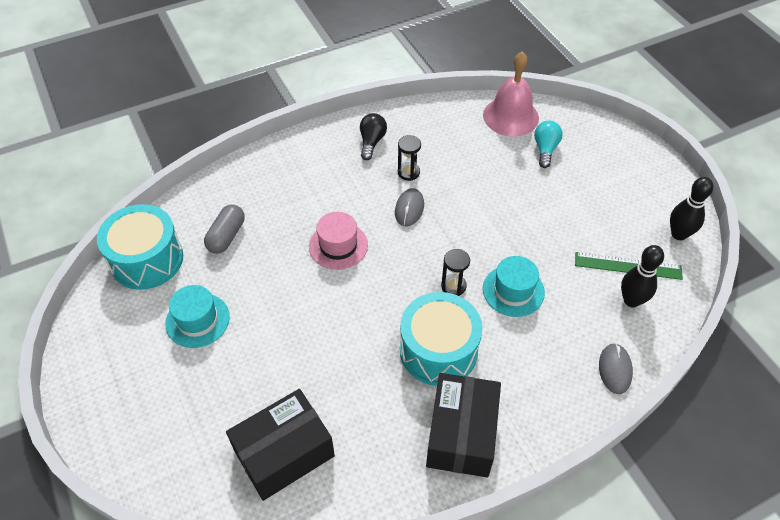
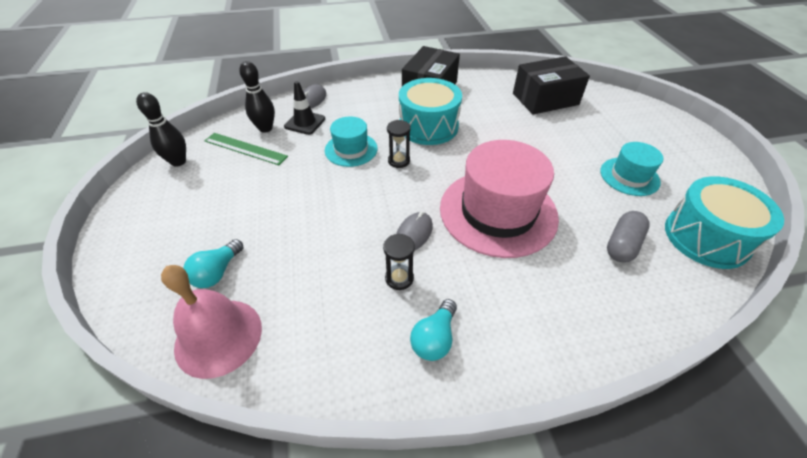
camera: 165 degrees left, 5 degrees down
pink hat [309,212,368,270] -> pink hat [440,140,559,258], size x1.91
black light bulb [360,113,387,160] -> turquoise light bulb [410,299,457,361]
none -> black traffic cone [284,81,325,135]

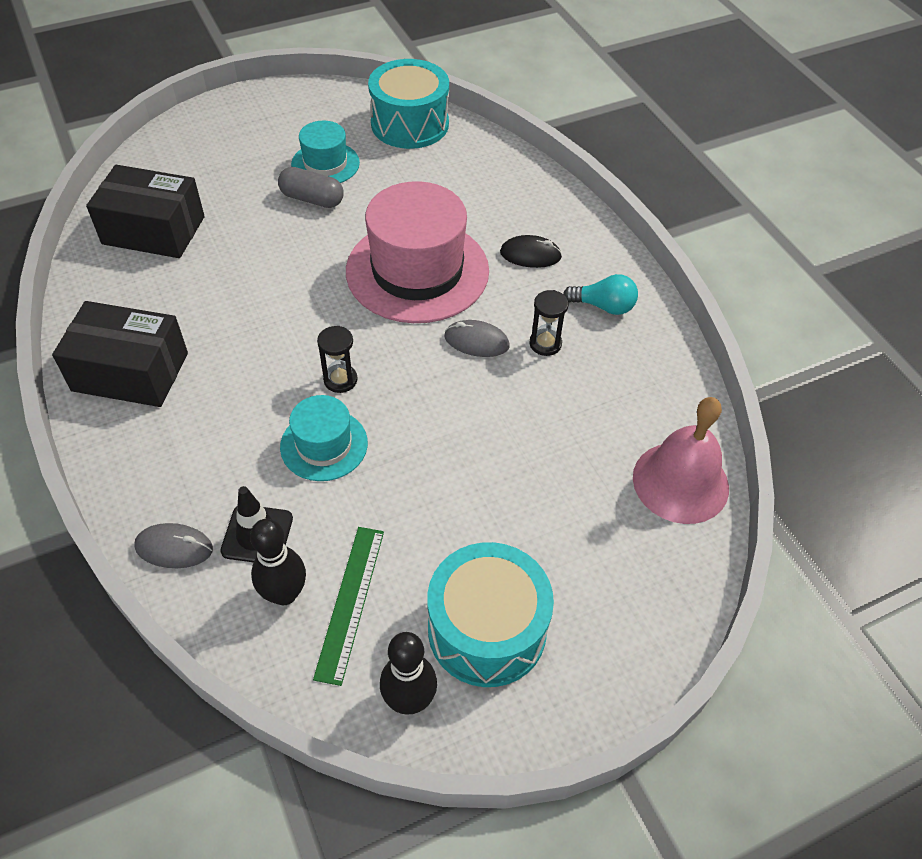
camera: 105 degrees left, 5 degrees up
turquoise light bulb [183,239,243,288] -> none
turquoise drum [399,78,462,145] -> turquoise drum moved to [427,542,554,687]
black box [513,56,590,114] -> black box turned 45 degrees counterclockwise [86,165,205,258]
grey capsule [607,211,650,263] -> grey capsule moved to [278,167,344,208]
none -> black mouse [500,235,562,268]

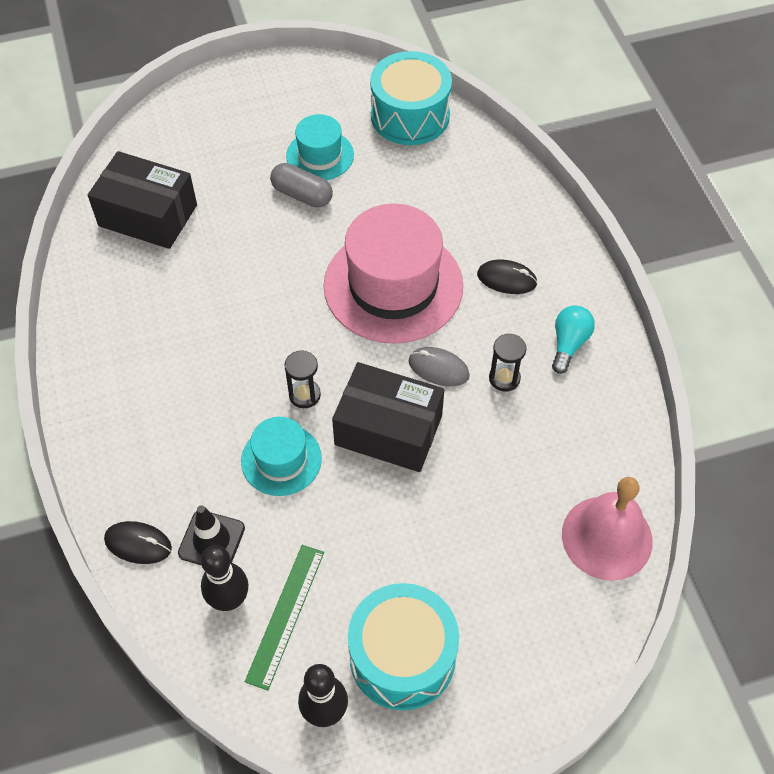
camera: 10 degrees right, 5 degrees up
black box [52,301,188,407] -> black box moved to [332,362,444,472]
grey mouse [134,523,213,568] -> black mouse [104,521,172,564]
turquoise light bulb [563,274,638,315] -> turquoise light bulb turned 90 degrees counterclockwise [552,305,595,374]

